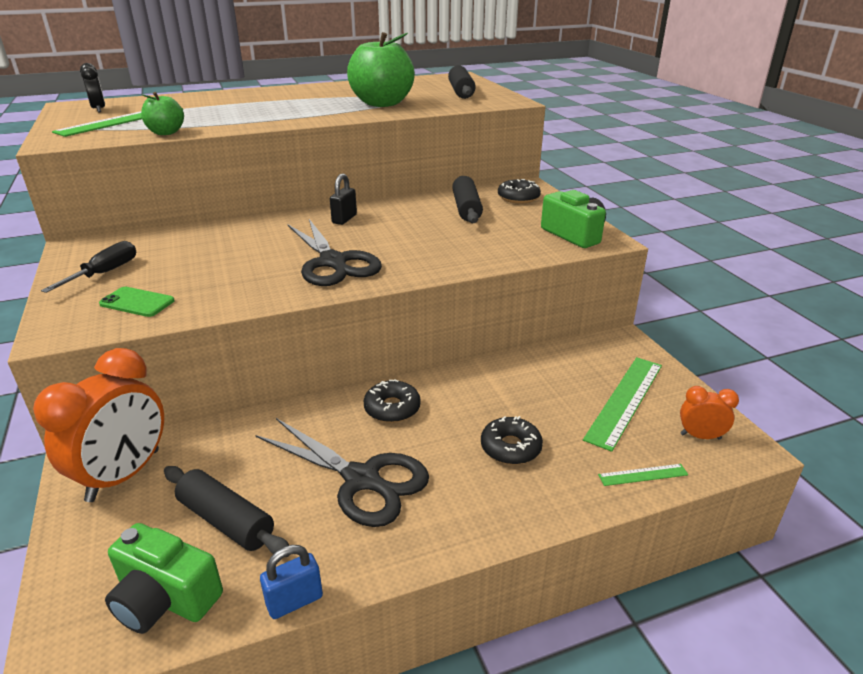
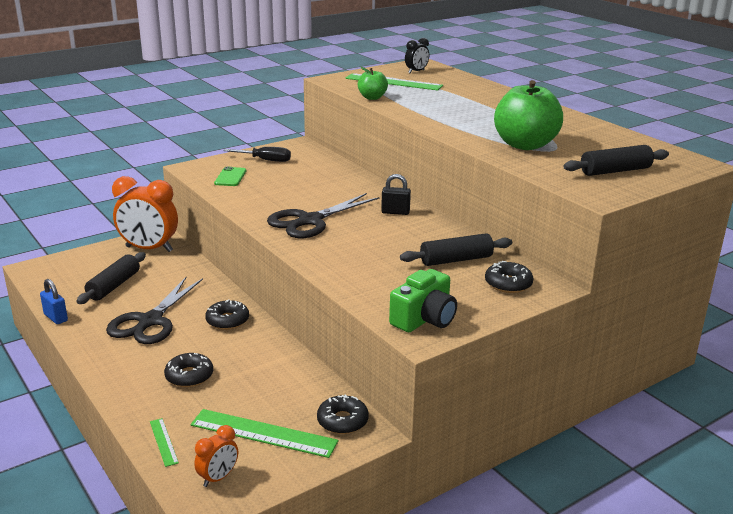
camera: 75 degrees right, 5 degrees down
green camera [105,523,223,634] -> none
orange clock [680,386,739,439] -> orange clock turned 45 degrees clockwise [194,425,238,487]
none -> black donut [317,394,369,434]

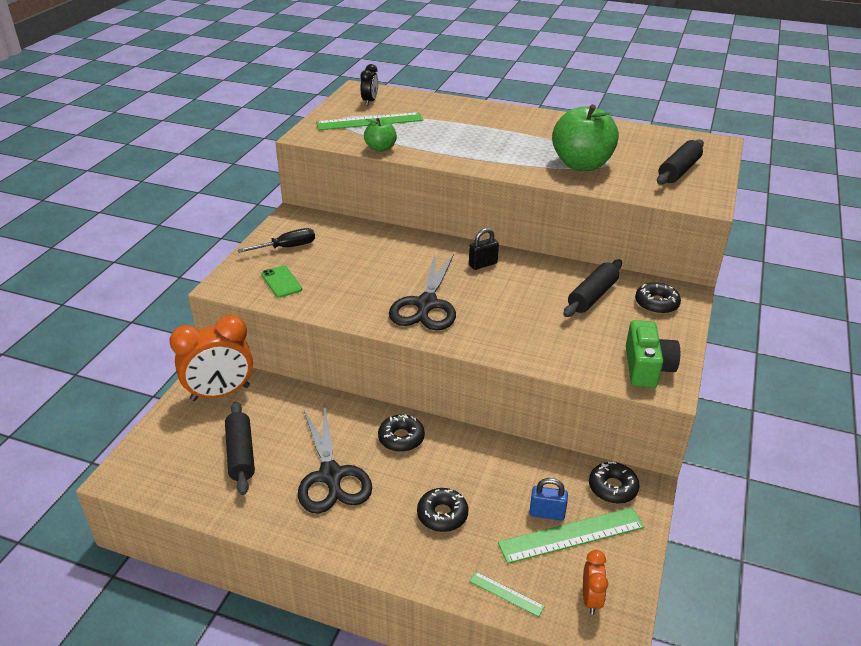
camera: 35 degrees left, 10 degrees up
blue padlock [40,279,68,324] -> blue padlock moved to [529,478,568,521]

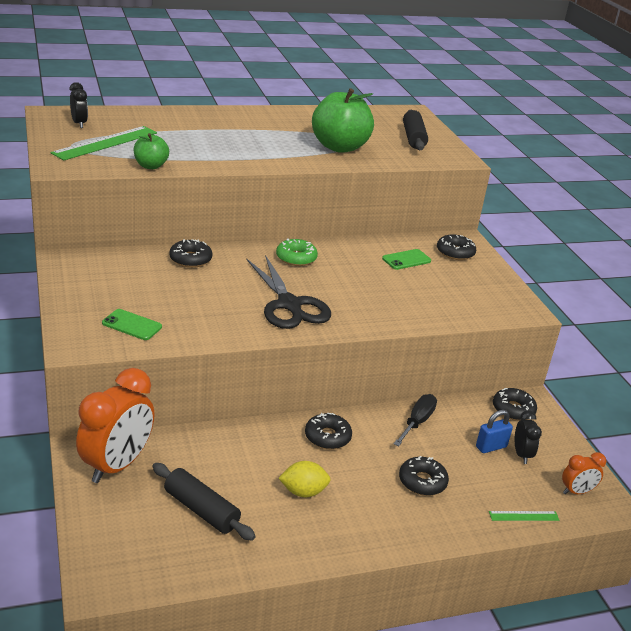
camera: 40 degrees left, 5 degrees down
black screwdriver [238,228,315,253] -> black screwdriver moved to [394,394,437,446]
black scissors [298,404,372,513] -> yellow lemon [279,461,331,497]
black padlock [469,228,499,270] -> green donut [276,238,318,266]
green ruler [498,507,645,564] -> black clock [515,410,542,464]
black rolling pin [563,260,622,317] -> green phone [382,249,431,270]
orange clock [583,550,608,615] -> orange clock turned 105 degrees clockwise [562,452,606,494]
green camera [626,320,680,388] -> none
none -> black donut [169,239,212,268]

